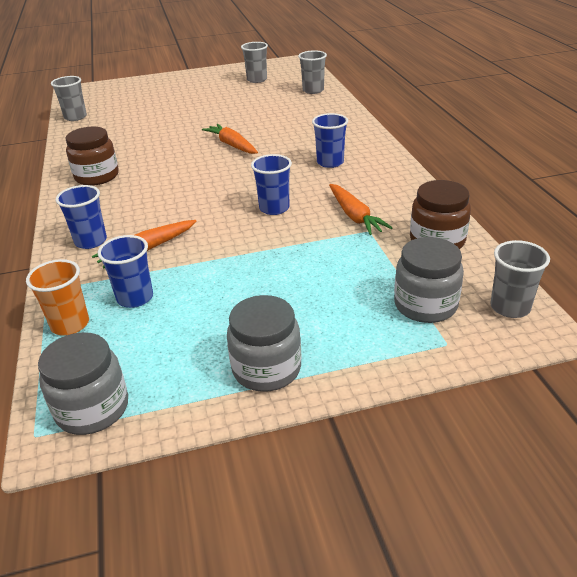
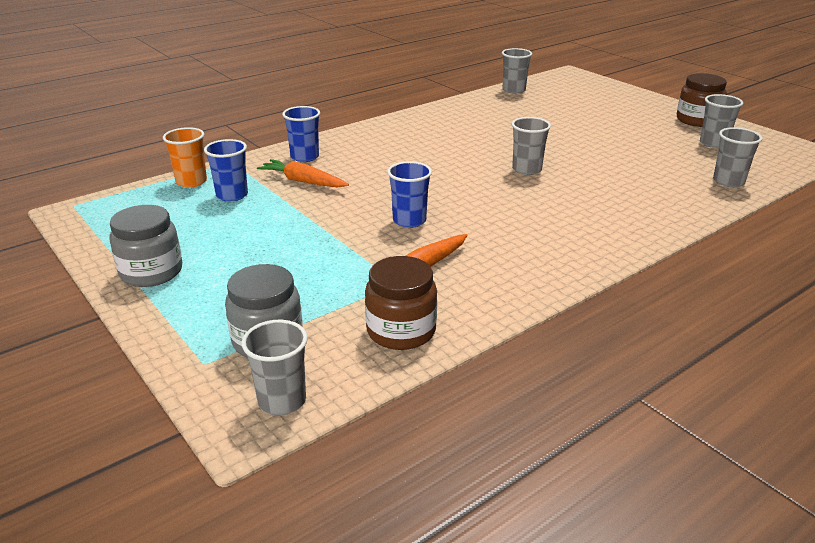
camera: 65 degrees right, 5 degrees down
grey jar [38,332,128,435] -> none
brown jar [66,127,119,186] -> brown jar moved to [677,73,727,127]
orange carrot [202,124,258,154] -> grey cup [512,117,551,175]
blue cup [312,113,348,168] -> none

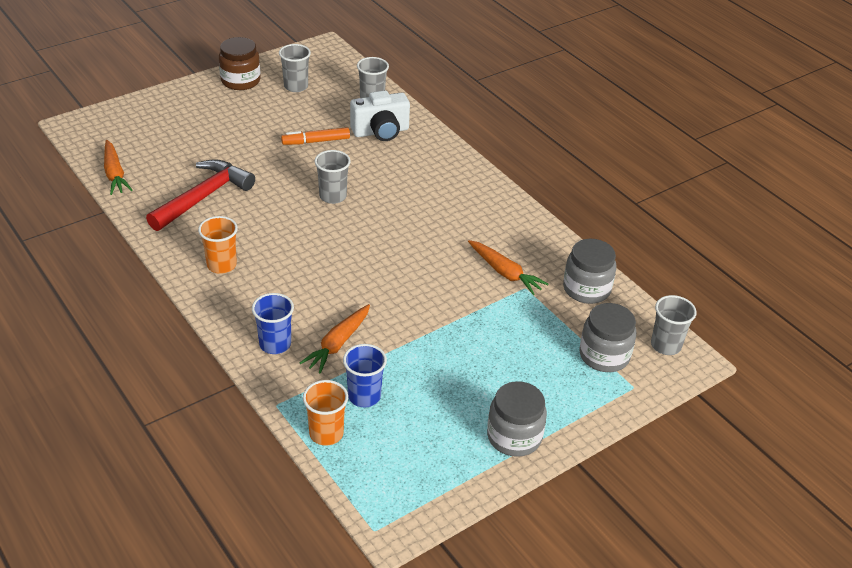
camera: 90 degrees left, 10 degrees up
brown jar [365,256,437,350] -> grey jar [563,239,616,304]
blue cup [387,161,432,228] -> none
grey cup [502,48,532,94] -> orange carrot [104,140,133,195]
none -> red hammer [146,159,255,231]
none -> orange cup [198,216,238,274]
none -> orange marker [281,127,350,145]
none -> white camera [350,90,410,141]

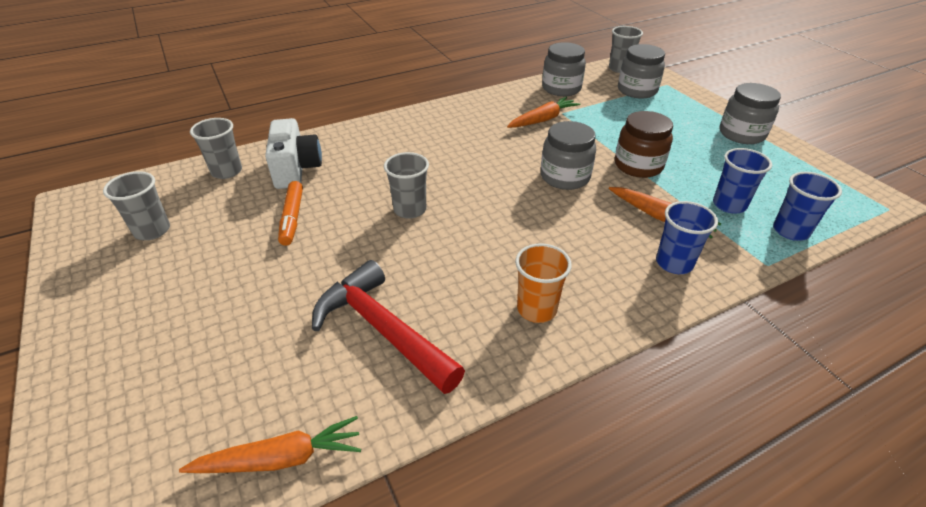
camera: 80 degrees left, 0 degrees up
brown jar [219,37,261,90] -> brown jar moved to [615,111,673,178]
orange cup [303,380,348,446] -> blue cup [773,172,842,241]
none -> grey jar [541,121,596,190]

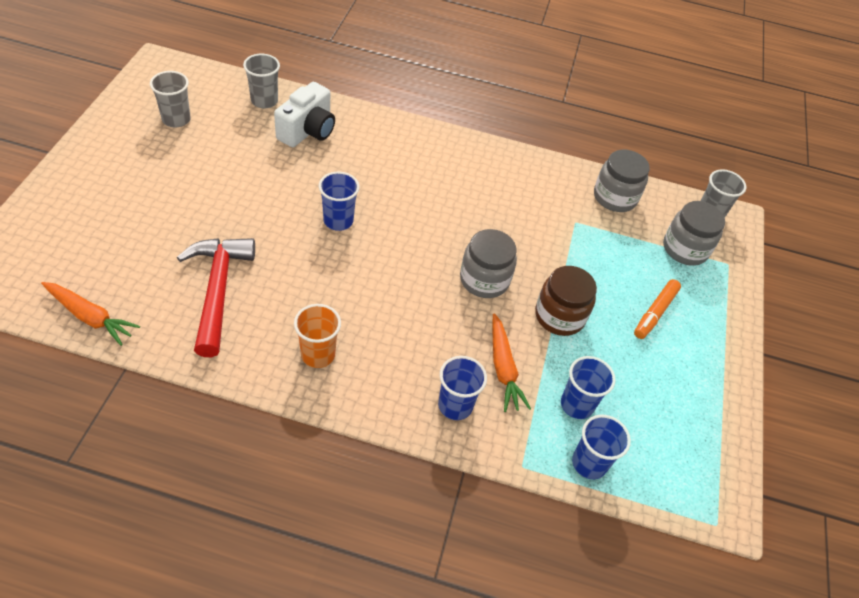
camera: 35 degrees right, 10 degrees up
orange marker [278,181,303,246] -> orange marker moved to [634,279,681,339]
grey cup [384,152,429,219] -> blue cup [319,172,359,231]
orange carrot [507,97,581,128] -> none
grey jar [720,83,781,144] -> none

